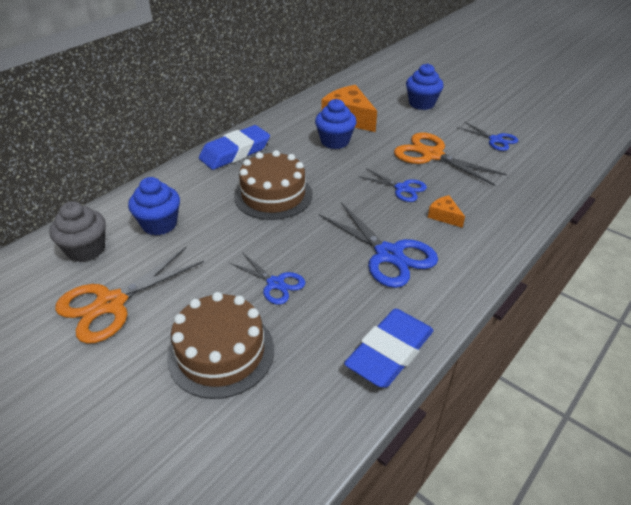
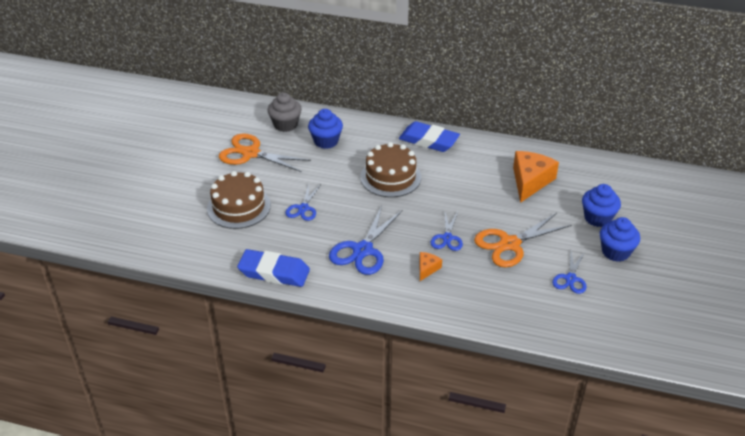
camera: 65 degrees right, 0 degrees up
blue cupcake [315,99,356,149] -> blue cupcake moved to [600,217,640,262]
orange scissors [394,133,507,186] -> orange scissors turned 135 degrees counterclockwise [474,213,572,267]

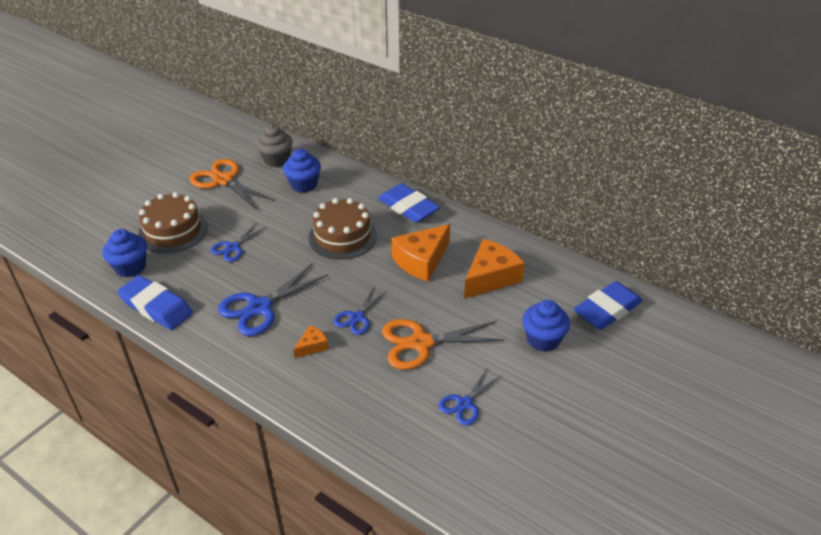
camera: 20 degrees right, 0 degrees up
blue cupcake [600,217,640,262] -> blue cupcake moved to [103,229,147,277]
none -> orange cheese [392,224,450,282]
none -> blue eraser [574,281,642,330]

